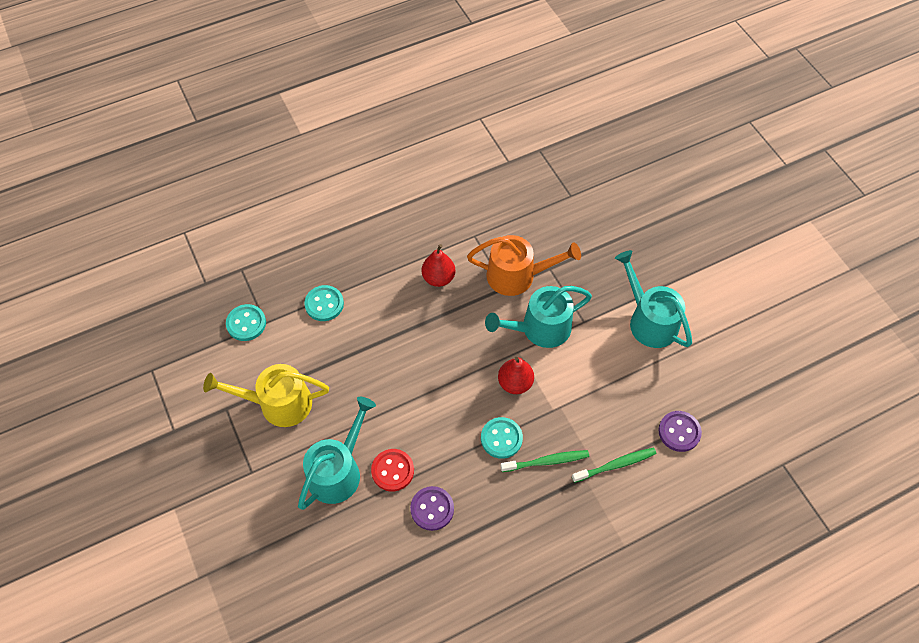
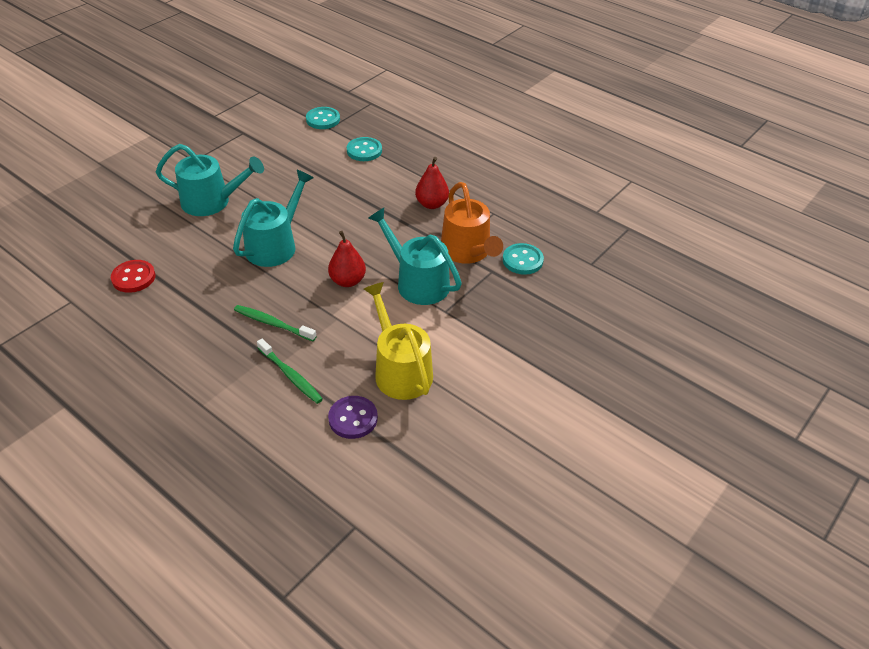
camera: 65 degrees right, 15 degrees down
yellow watering can [203,364,329,427] -> yellow watering can moved to [364,282,433,400]
red button [371,449,414,491] -> red button moved to [111,260,155,293]
purple button [410,486,454,531] -> none
turquoise button [481,417,523,459] -> turquoise button moved to [503,243,544,275]
green toothbrush [501,450,589,472] -> green toothbrush turned 150 degrees clockwise [234,305,317,341]
turquoise watering can [615,250,692,348] -> turquoise watering can moved to [233,170,314,267]

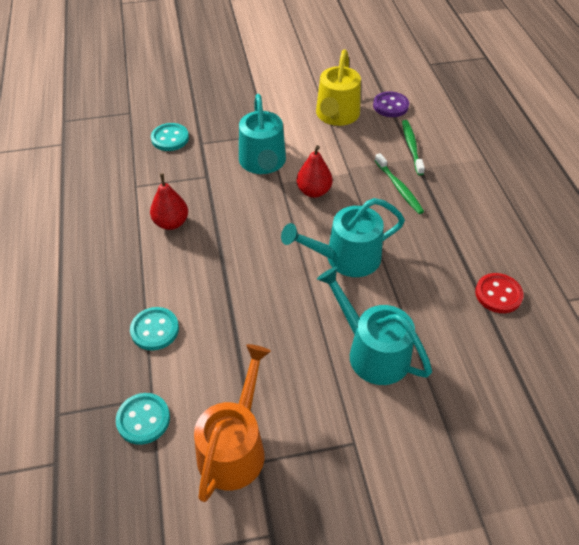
camera: 140 degrees left, 5 degrees up
orange watering can [441,182,503,264] -> orange watering can moved to [194,344,271,502]

